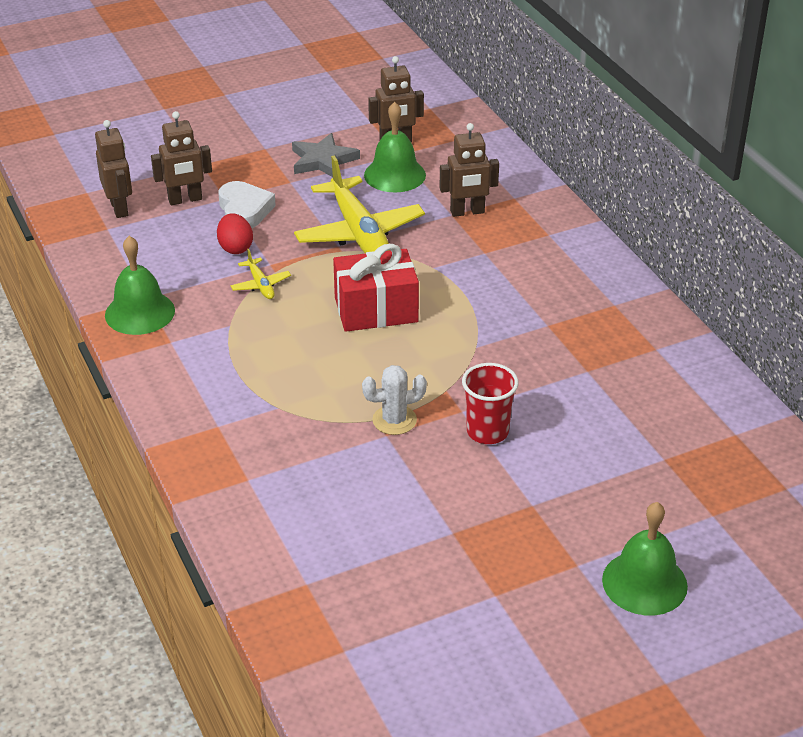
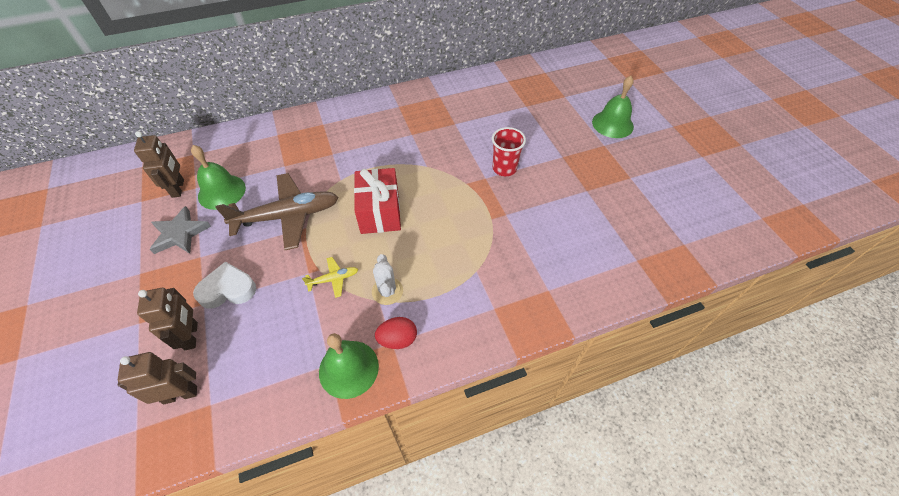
camera: 85 degrees left, 15 degrees up
red egg [217,213,253,254] -> red egg moved to [375,317,417,349]
yellow plane [294,156,425,253] -> brown plane [215,173,339,250]
white cactus [362,365,427,435] -> white cactus moved to [372,254,403,305]
brown robot [439,123,499,217] -> none

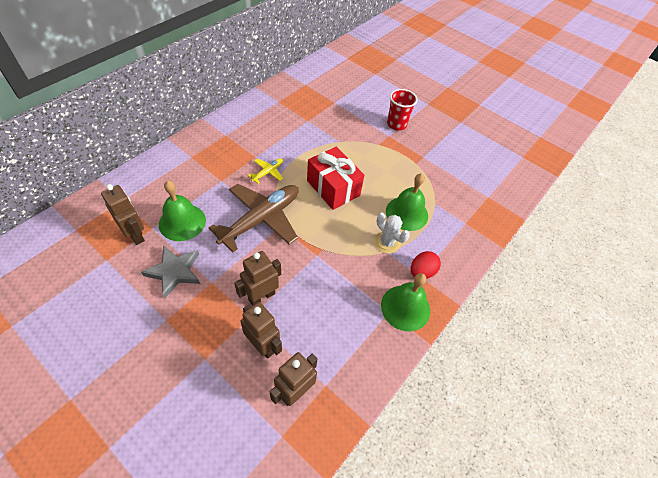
camera: 35 degrees left, 0 degrees up
white heart [193,261,256,309] -> brown robot [234,251,281,306]
yellow plane [302,257,358,298] -> yellow plane moved to [248,158,283,184]
green bell [592,76,634,138] -> green bell moved to [386,173,428,231]

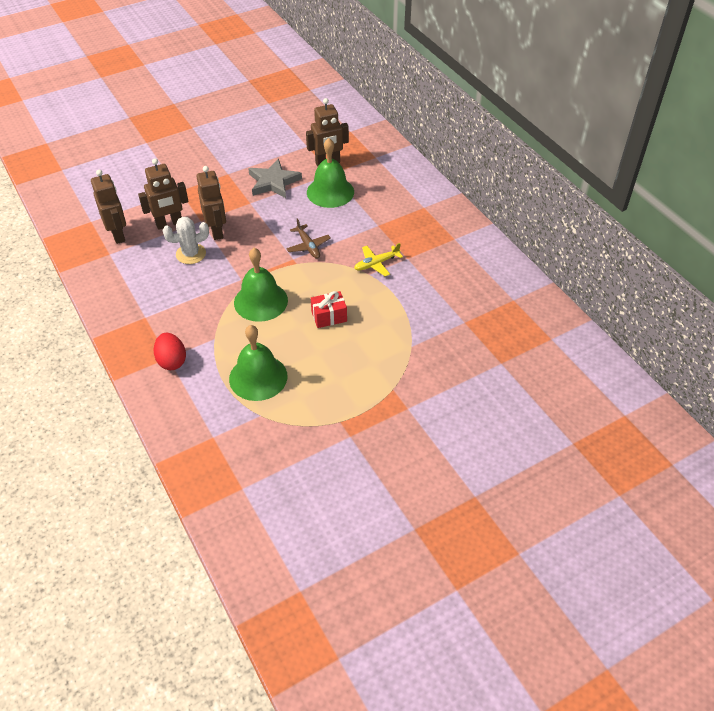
camera: 115 degrees right, 5 degrees down
brown plane [209,184,299,252] -> brown plane [286,218,330,259], size x0.44
yellow plane [248,158,283,184] -> yellow plane turned 90 degrees clockwise [354,243,403,276]
red gift [307,147,364,210] -> red gift [311,291,347,328], size x0.52
white cactus [374,212,410,254] -> white cactus moved to [162,217,209,264]
green bell [381,273,430,331] -> green bell moved to [234,248,288,322]
red cup [387,89,418,131] -> none

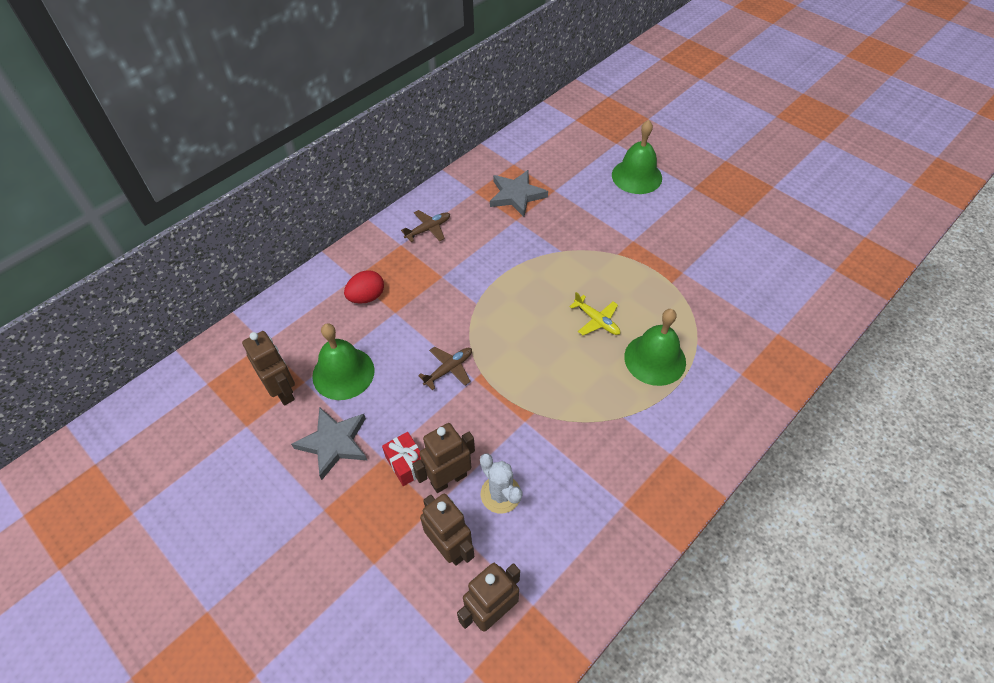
camera: 105 degrees left, 5 degrees up
red egg [153,333,186,370] -> red egg moved to [344,270,384,304]
green bell [234,248,288,322] -> green bell moved to [612,120,662,194]
red gift [311,291,347,328] -> red gift moved to [382,432,421,486]
yellow plane [354,243,403,276] -> yellow plane moved to [569,292,620,335]
none -> brown plane [401,210,450,242]
none -> grey star [490,170,548,217]

